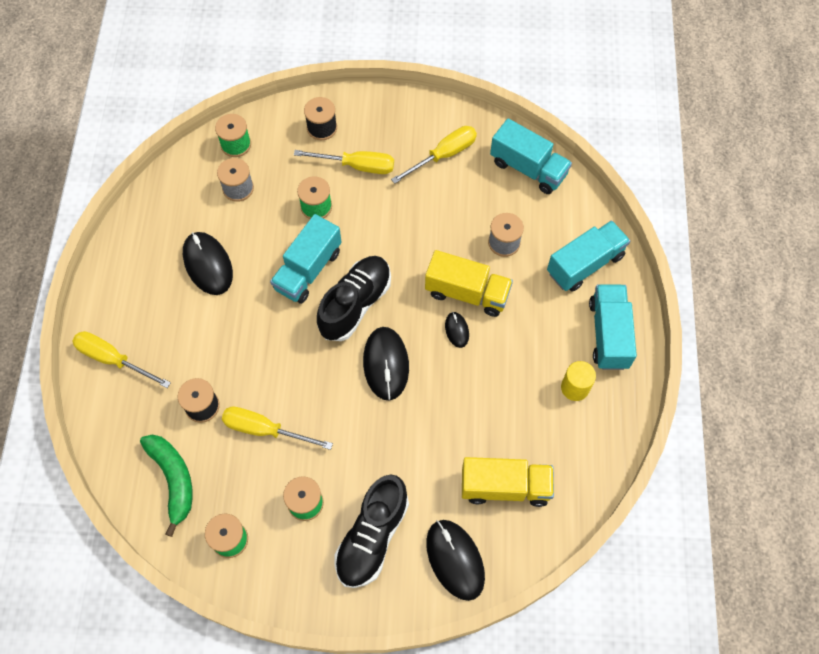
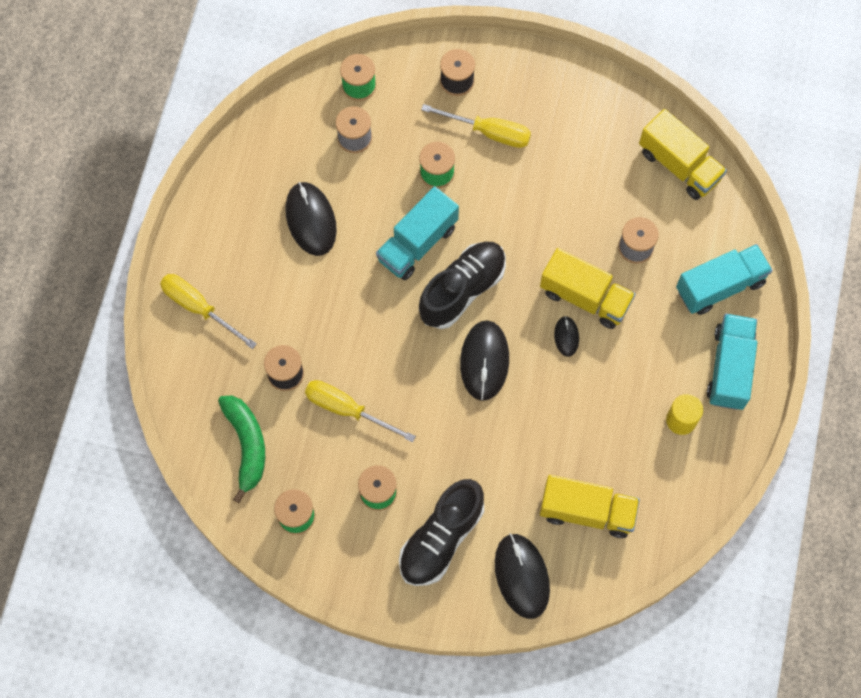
camera: 10 degrees right, 5 degrees up
yellow screwdriver [391,126,477,184] -> none
turquoise truck [490,118,572,194] -> yellow truck [639,109,727,200]

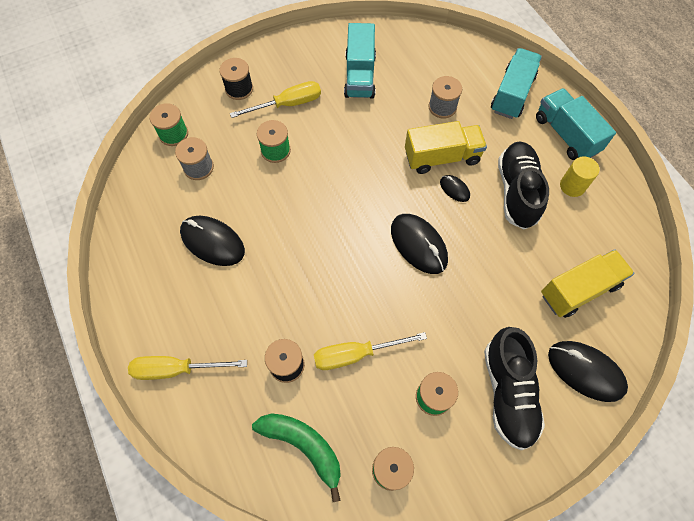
camera: 40 degrees left, 5 degrees down
turquoise truck [376,186,459,280] -> turquoise truck moved to [344,23,376,99]
black shoe [419,242,506,329] -> black shoe moved to [498,142,549,229]
yellow truck [639,109,727,200] -> none

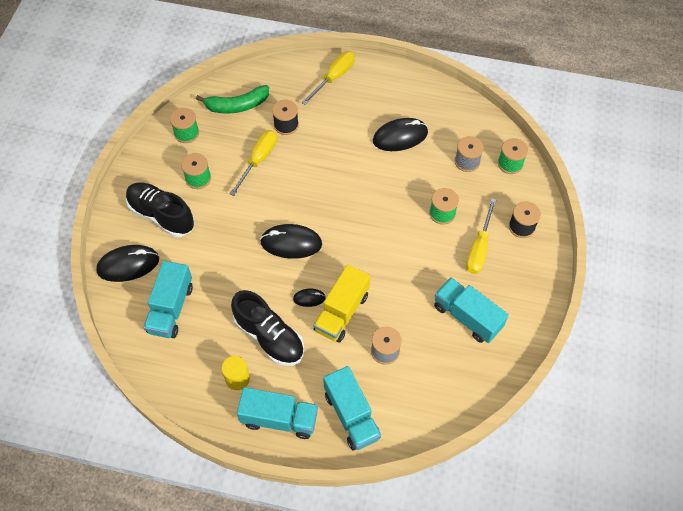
camera: 130 degrees right, 5 degrees down
yellow truck [541,249,634,318] -> turquoise truck [143,261,193,338]

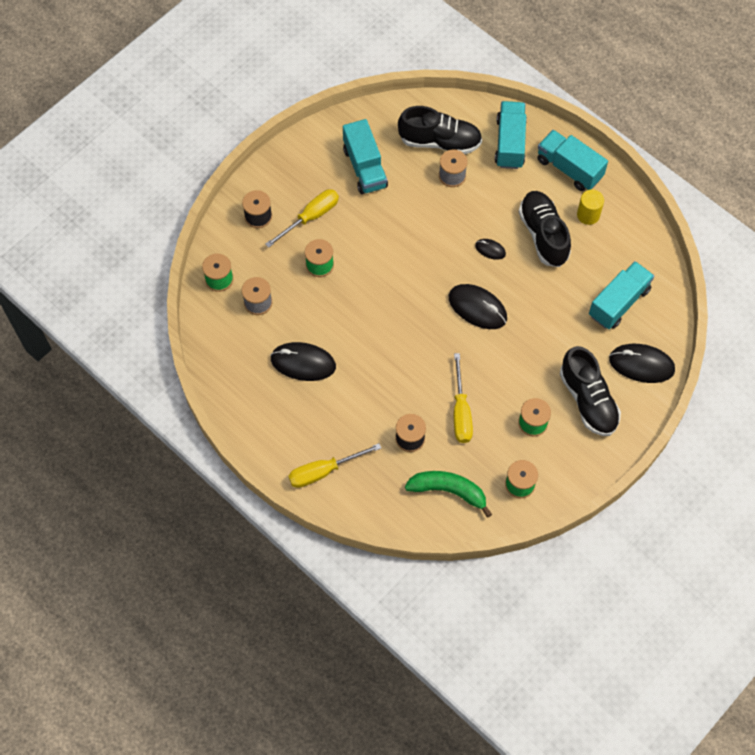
camera: 150 degrees left, 5 degrees up
yellow screwdriver [229,130,277,196] -> yellow screwdriver turned 60 degrees counterclockwise [454,353,473,443]
yellow truck [313,264,370,343] -> none
none -> black shoe [398,106,482,154]

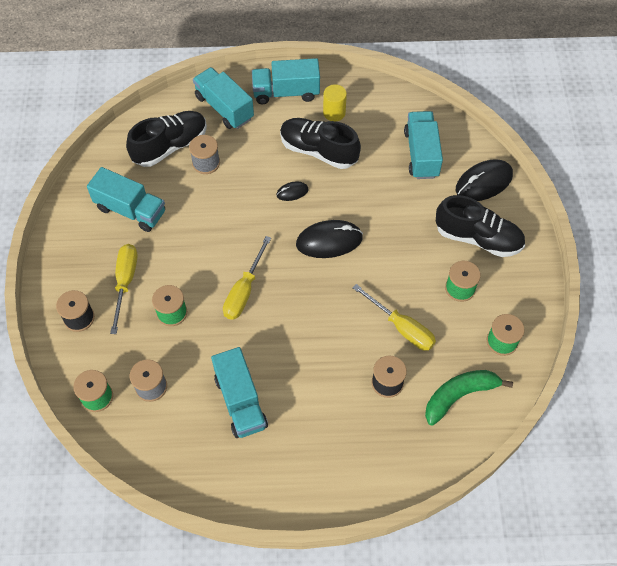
camera: 45 degrees left, 5 degrees down
black mouse [270,342,336,381] -> turquoise truck [211,347,268,438]
yellow screwdriver [289,443,381,488] -> yellow screwdriver moved to [223,236,271,320]

